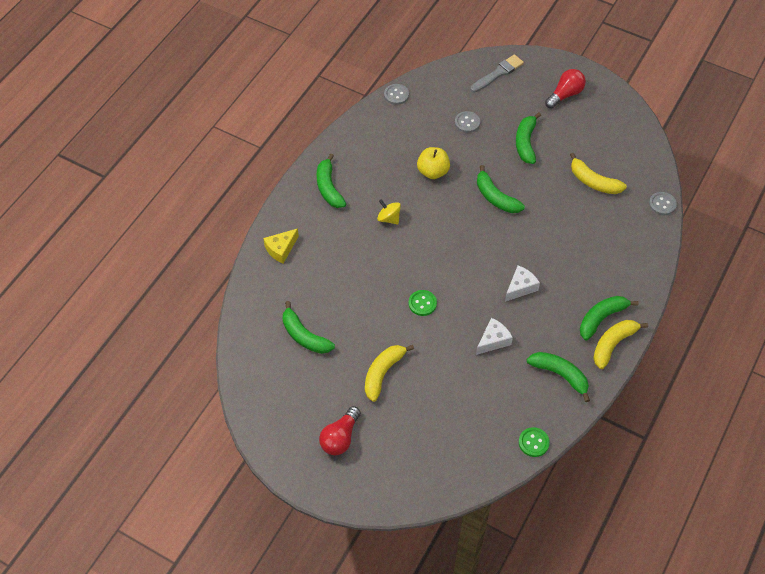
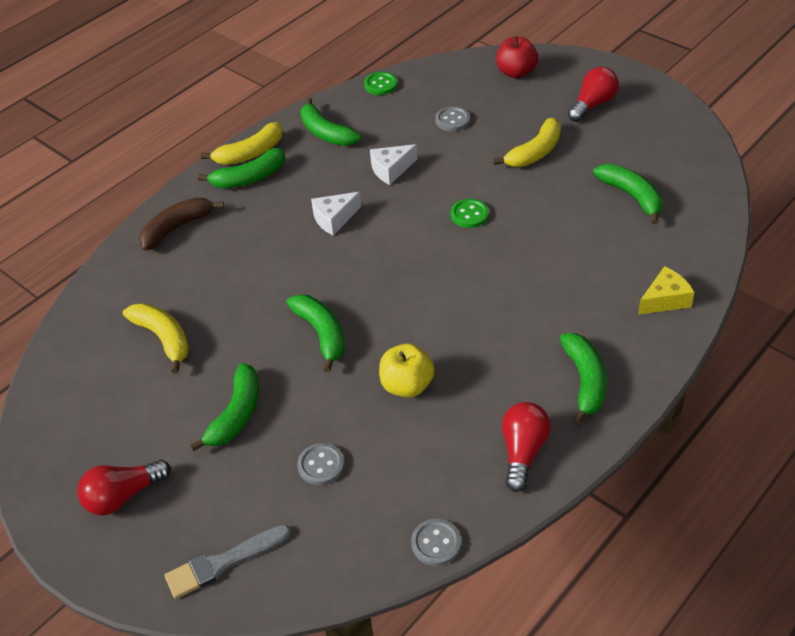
camera: 165 degrees left, 10 degrees down
yellow spinning top [377,199,401,225] -> none
grey button [649,192,677,215] -> grey button moved to [435,106,470,131]
none -> brown banana [139,198,224,251]
none -> red apple [496,36,538,79]
none -> red light bulb [502,402,551,492]

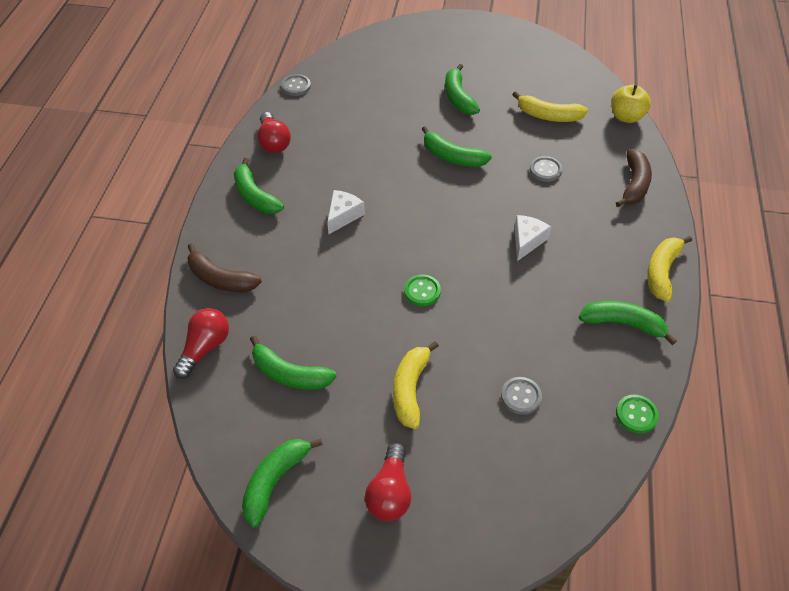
camera: 145 degrees right, 5 degrees up
red light bulb [77,460,171,515] -> red light bulb moved to [173,308,229,379]
grey brush [165,524,291,599] -> none
green banana [198,148,285,189] -> green banana moved to [242,438,322,528]
grey button [297,443,344,485] -> grey button moved to [530,156,563,182]
white cheese [370,144,418,185] -> white cheese moved to [327,190,365,234]
yellow apple [379,343,435,398] -> yellow apple moved to [611,85,651,123]
red apple [496,36,538,79] -> none
yellow cheese [638,266,695,315] -> brown banana [187,243,262,292]

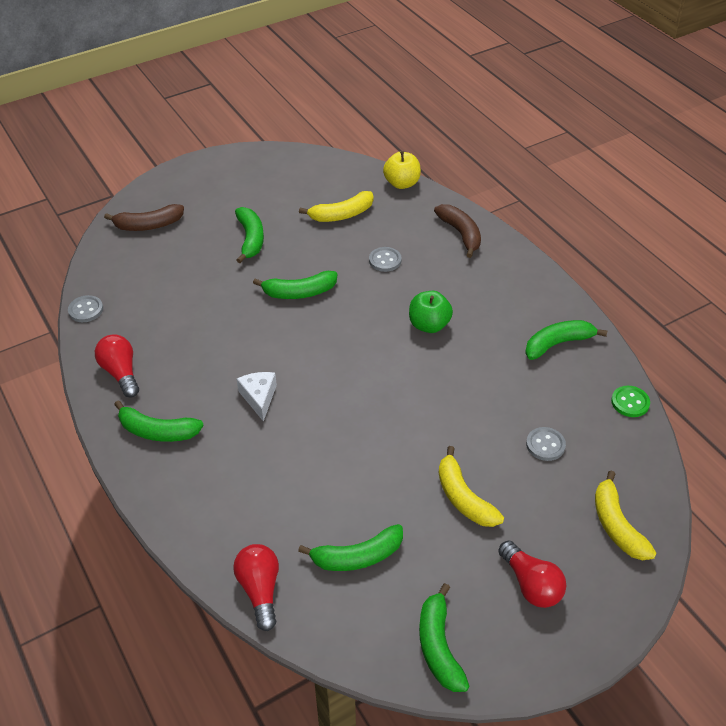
camera: 40 degrees left, 5 degrees down
brown banana [187,243,262,292] -> brown banana moved to [104,204,184,231]
red light bulb [257,112,291,153] -> red light bulb turned 150 degrees counterclockwise [95,335,139,398]
green button [404,274,441,306] -> none
green banana [445,64,480,115] -> green banana turned 135 degrees counterclockwise [235,207,264,263]
white cheese [514,215,551,261] -> green apple [409,291,453,333]
yellow banana [647,236,692,302] -> yellow banana moved to [595,470,656,560]

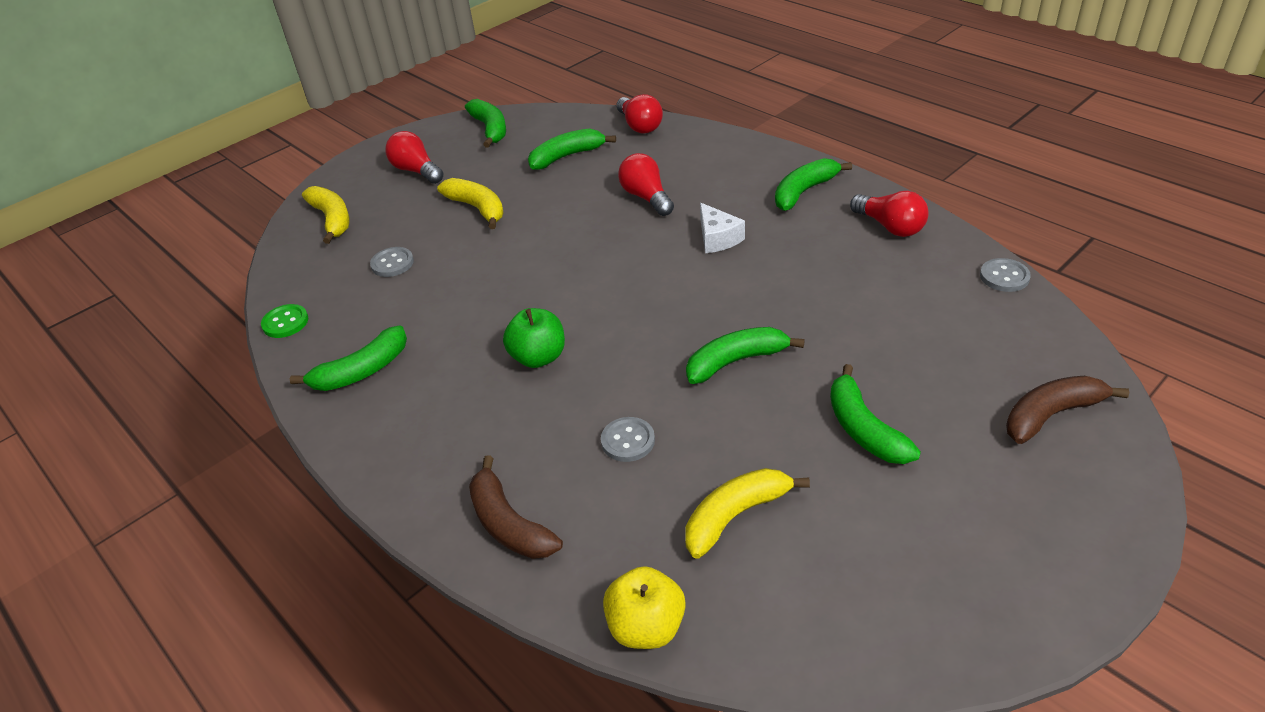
camera: 170 degrees right, 5 degrees down
green banana [114,400,204,442] -> green banana turned 45 degrees counterclockwise [775,158,852,211]
none -> red light bulb [618,153,674,216]

